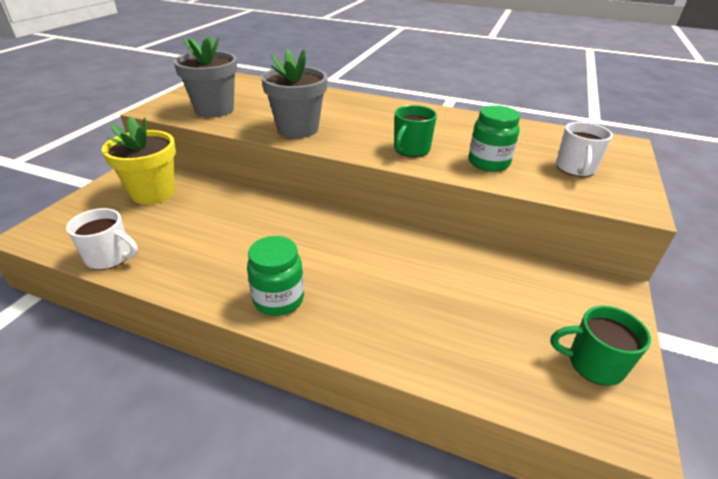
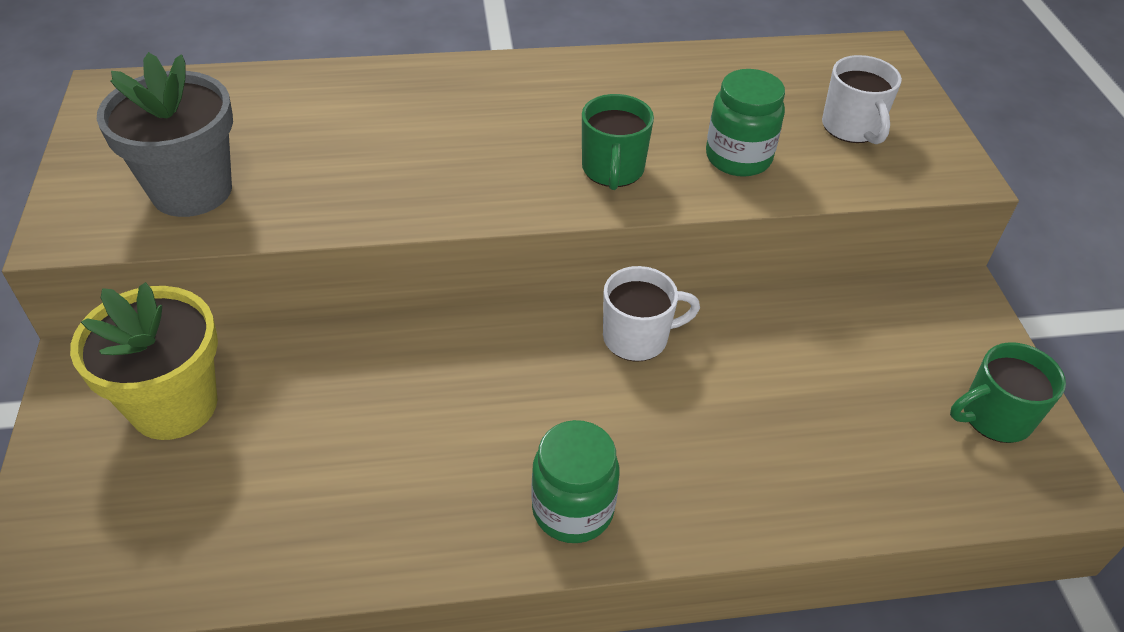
camera: 30 degrees left, 10 degrees up
white mug [66,208,138,270] -> white mug moved to [603,266,700,362]
grey flower pot [261,49,328,138] -> none

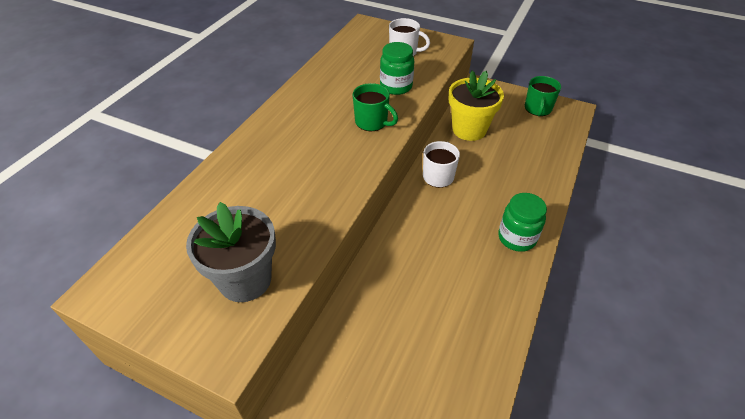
camera: 55 degrees left, 0 degrees up
yellow flower pot [70,282,218,440] -> yellow flower pot moved to [449,71,504,141]

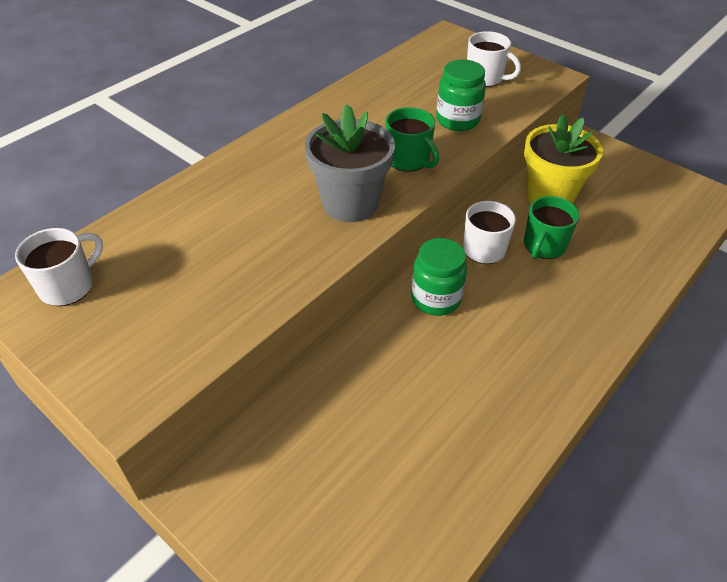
camera: 15 degrees right, 0 degrees up
grey flower pot [186,202,276,302] -> grey flower pot moved to [305,104,395,222]
green jar [498,193,547,252] -> green jar moved to [411,238,467,316]
green mug [525,76,561,116] -> green mug moved to [524,196,579,259]
none -> white mug [15,228,103,306]

